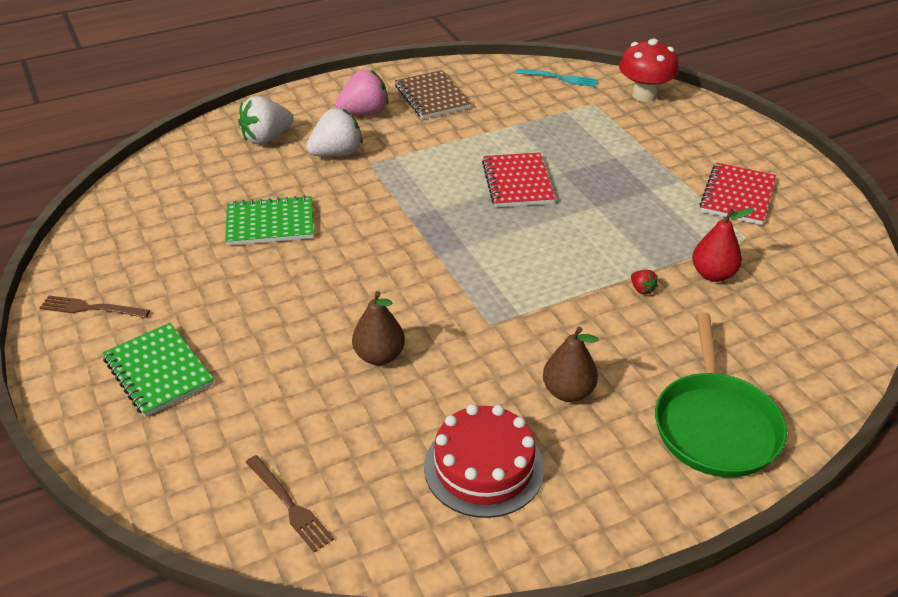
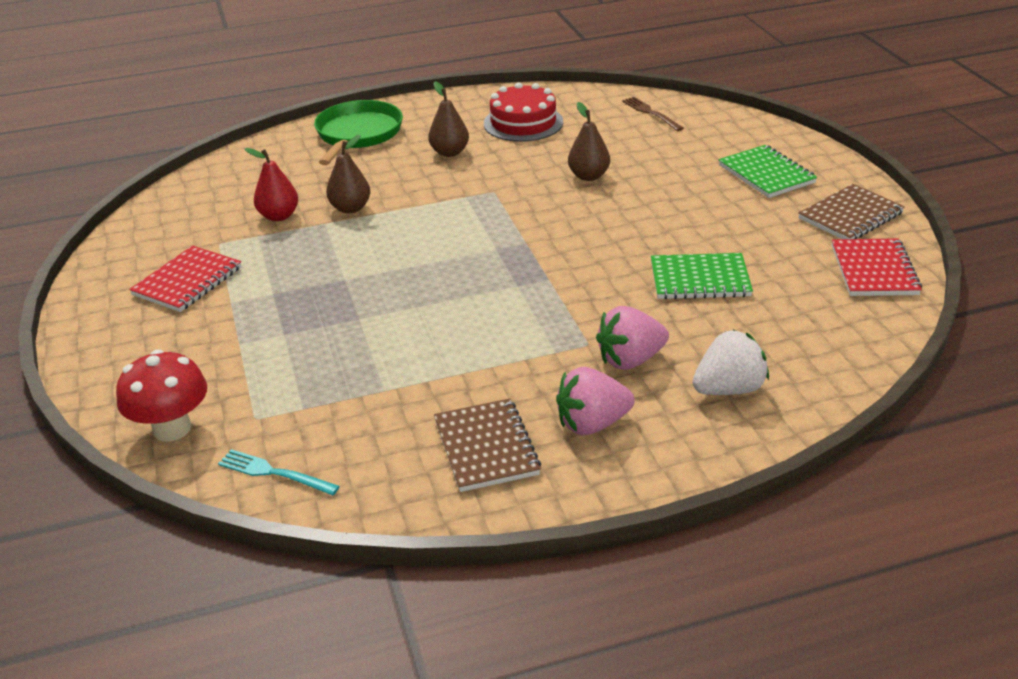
camera: 170 degrees left, 5 degrees down
brown fork [40,295,150,318] -> brown notebook [798,184,905,239]
white strawberry [306,108,363,156] -> pink strawberry [596,306,669,370]
red notebook [482,153,556,207] -> red notebook moved to [832,238,922,296]
red strawberry [631,270,658,295] -> brown pear [326,134,370,213]

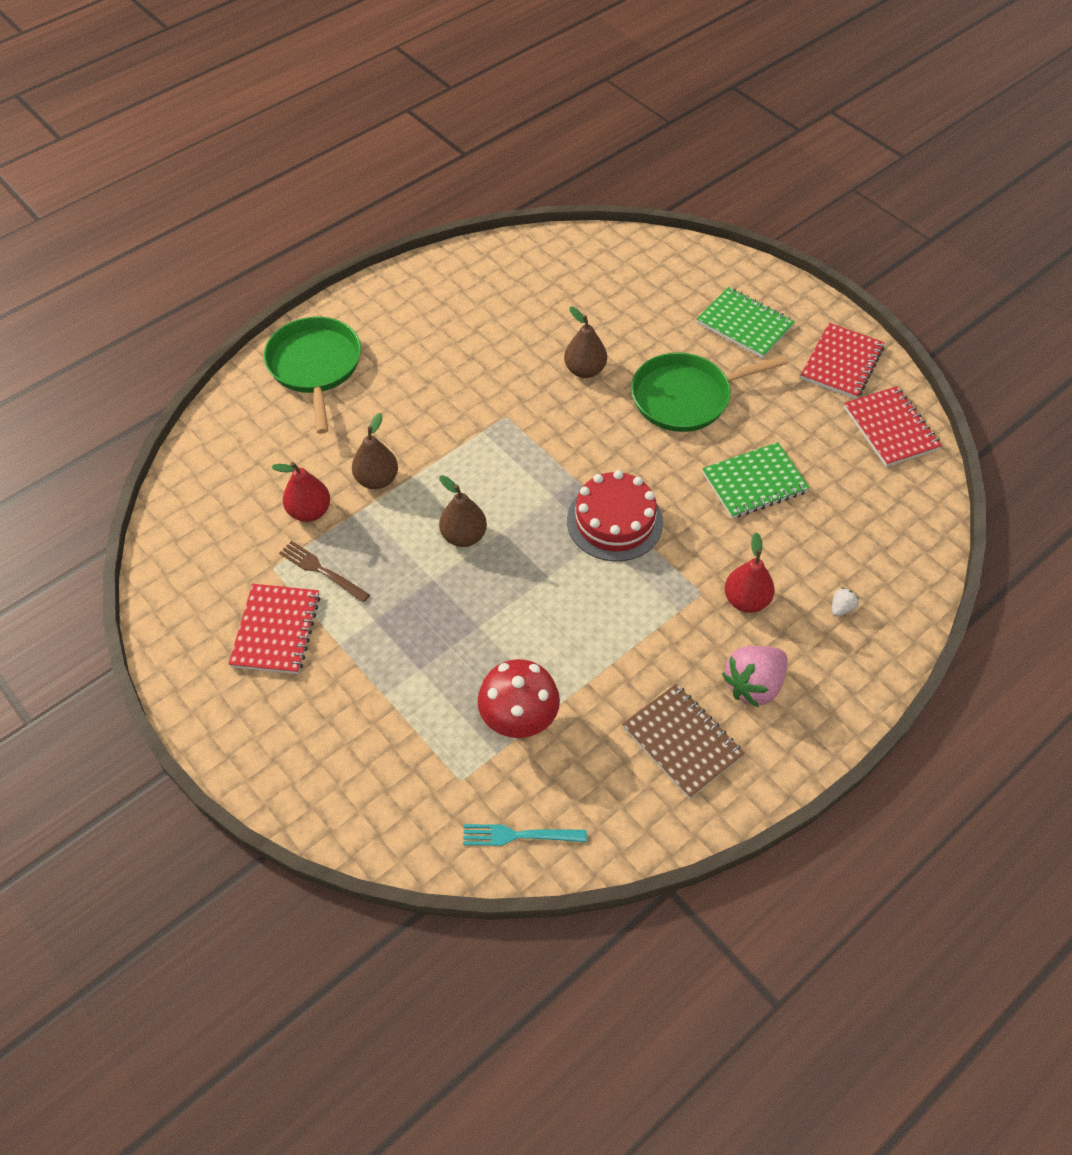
camera: 25 degrees left, 20 degrees up
red mushroom [116,349,207,442] -> red mushroom moved to [478,659,560,738]
brown pear [428,81,469,157] -> brown pear moved to [439,475,487,547]
red cake [484,82,563,142] -> red cake moved to [567,470,663,561]
pink strawberry [596,306,669,370] -> red pear [725,532,775,613]
brown fork [622,97,684,131] -> brown fork moved to [279,541,370,603]
white strawberry [692,330,769,395] -> white strawberry [832,587,859,617], size x0.44
brown notebook [798,184,905,239] -> red notebook [800,323,885,399]
none -> green pan [631,352,788,432]

